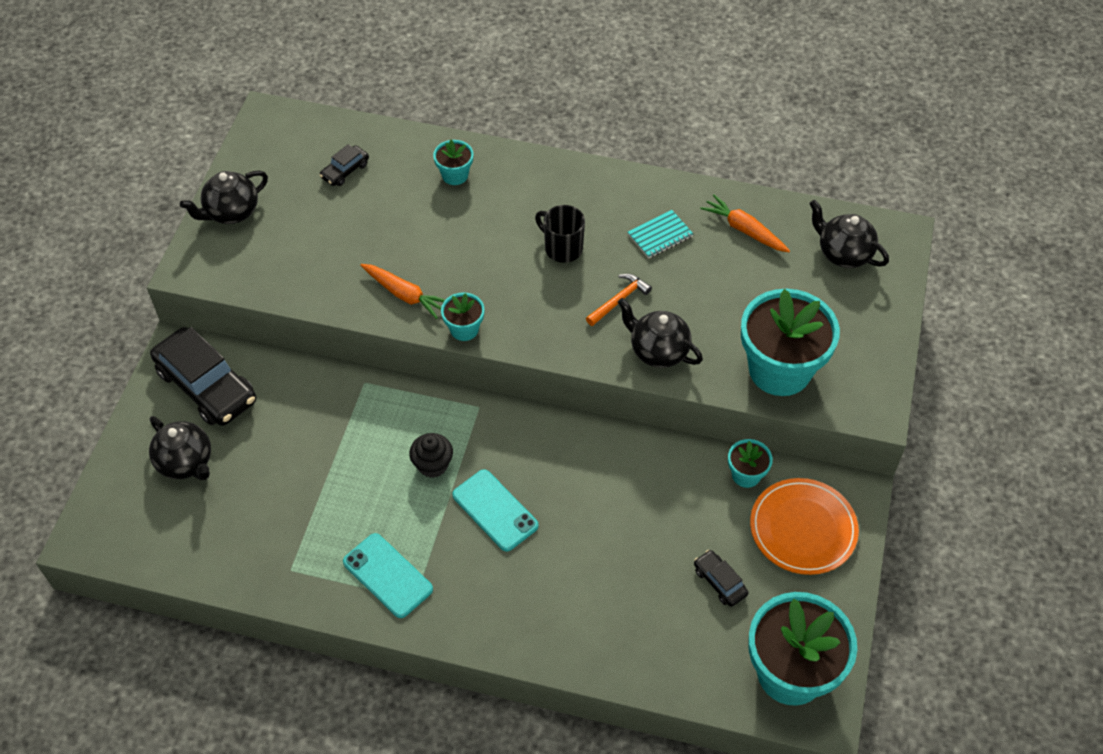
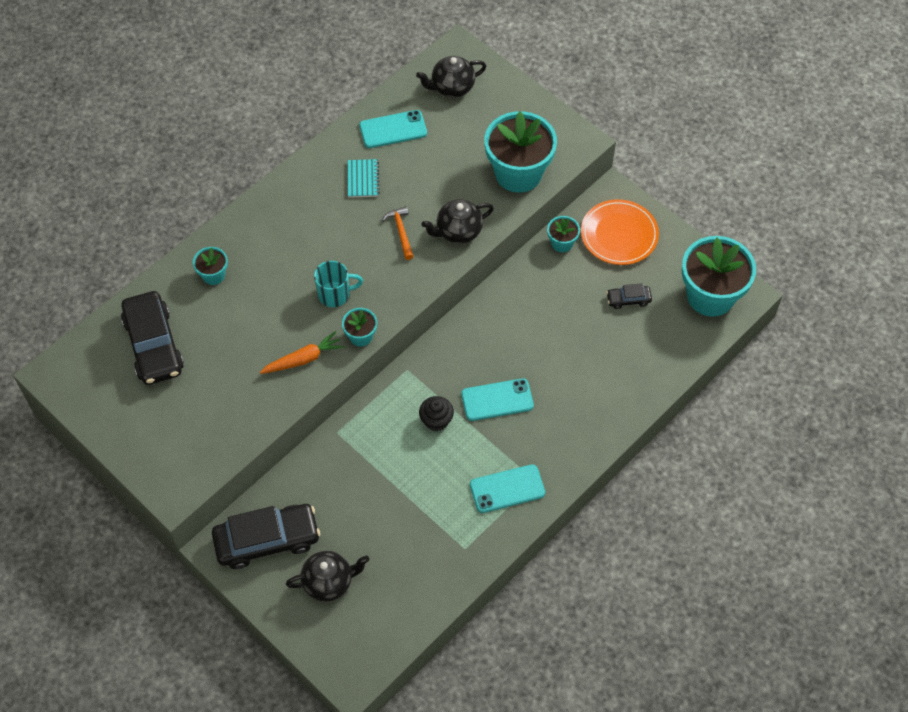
camera: 60 degrees left, 5 degrees up
black teapot [180,170,268,224] -> none
black car [319,144,369,186] -> black car [121,291,184,385], size x2.16
black mug [535,205,585,263] -> none
orange carrot [700,195,790,252] -> turquoise phone [359,110,427,148]
none -> turquoise mug [314,261,363,307]

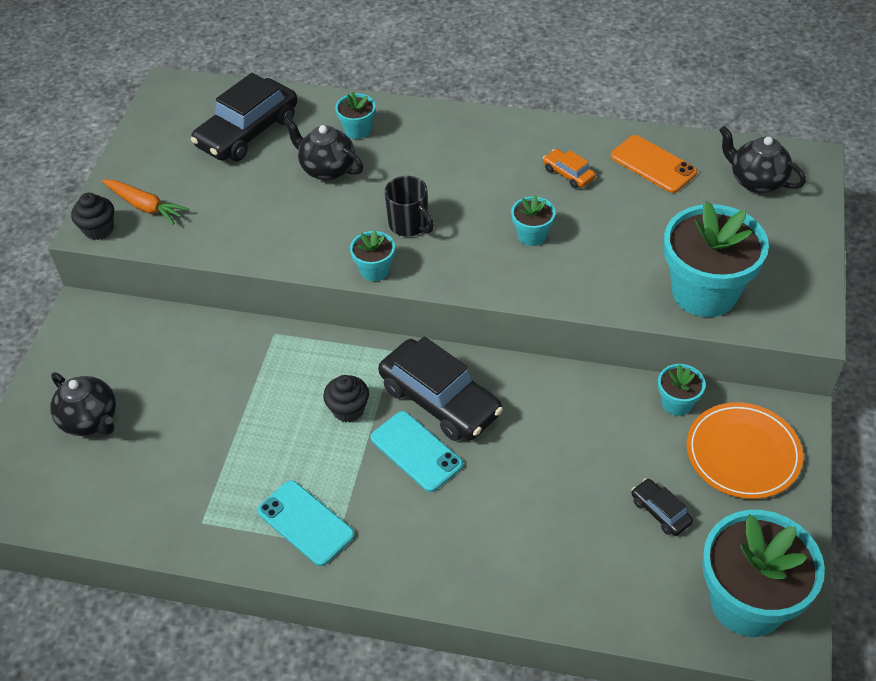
camera: 60 degrees right, 10 degrees down
black car [212,504,320,569] -> black car moved to [378,336,503,441]
orange carrot [260,331,344,374] -> orange carrot moved to [102,180,189,225]
turquoise mug [314,261,363,307] -> black mug [384,176,434,236]
turquoise notebook [347,159,380,198] -> orange car [543,149,596,188]
turquoise phone [359,110,427,148] -> orange phone [611,135,697,193]
orange hammer [382,206,414,260] -> turquoise flower pot [511,195,556,246]
black teapot [421,199,494,244] -> black teapot moved to [283,117,363,181]
none -> black cupcake [71,193,114,240]

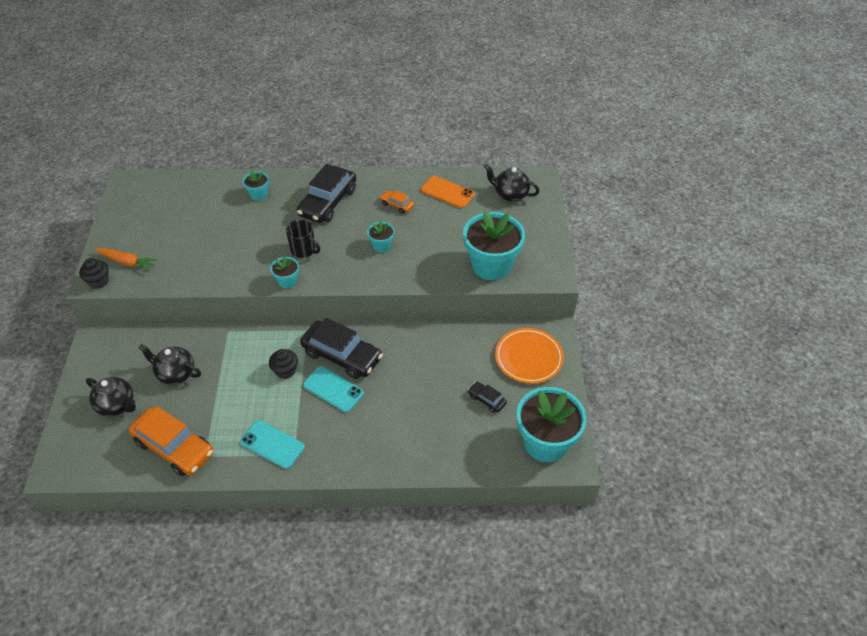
camera: 15 degrees left, 0 degrees up
black car [191,73,297,161] -> black car moved to [297,164,356,223]
black teapot [283,117,363,181] -> black teapot moved to [138,344,201,385]
turquoise flower pot [658,364,706,416] -> none
none -> orange car [128,406,213,476]

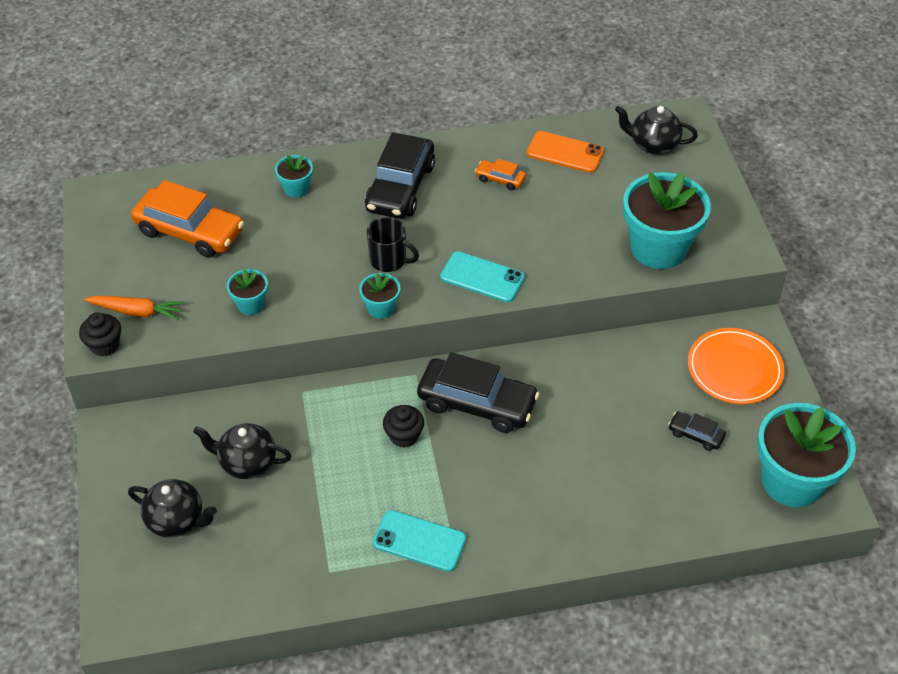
camera: 10 degrees left, 0 degrees up
orange car [128,406,213,476] -> orange car moved to [131,180,244,258]
turquoise phone [303,366,364,412] -> turquoise phone moved to [440,251,525,302]
turquoise flower pot [367,221,395,253] -> turquoise flower pot moved to [227,269,268,315]

